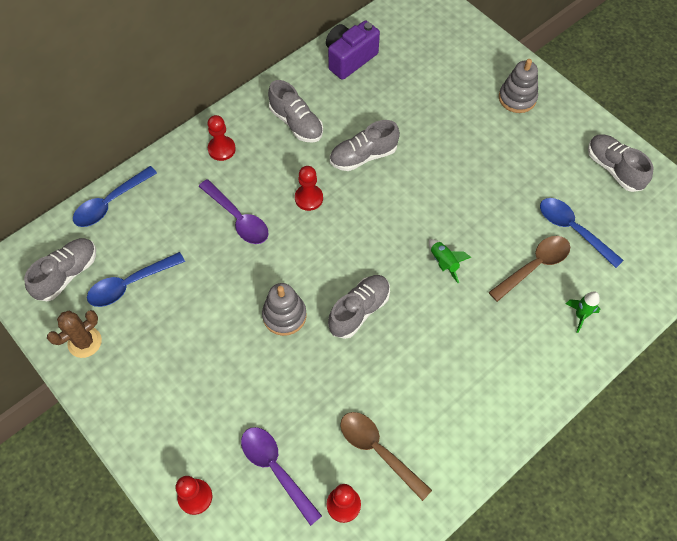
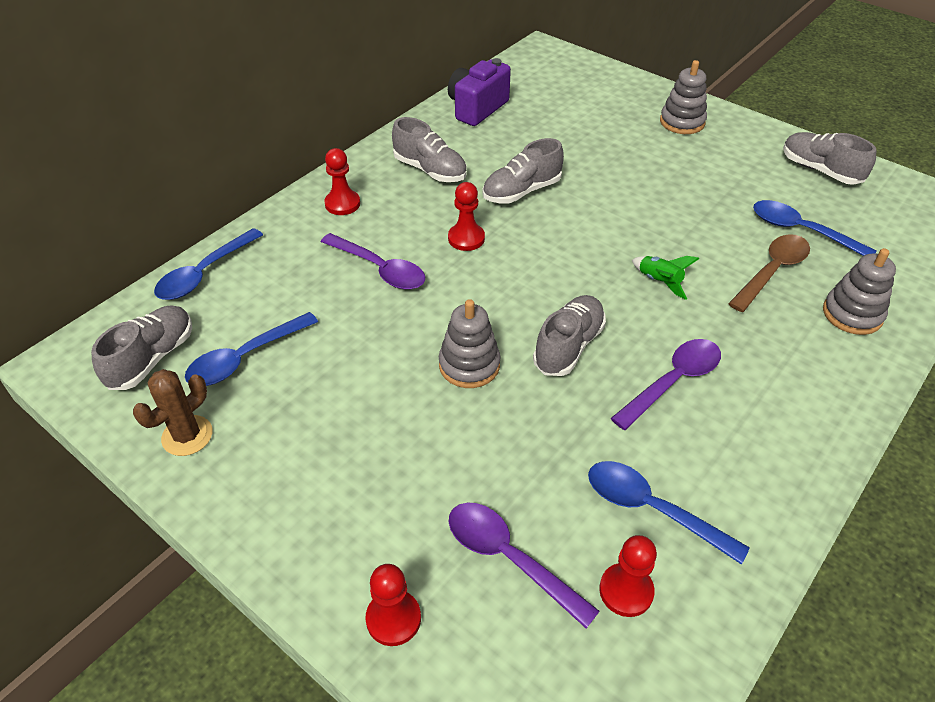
camera: 10 degrees left, 15 degrees down
brown spoon [340,412,432,501] -> blue spoon [588,461,750,565]
green rocket [566,291,600,333] -> grey stacking toy [823,248,896,335]
none -> purple spoon [611,339,721,430]

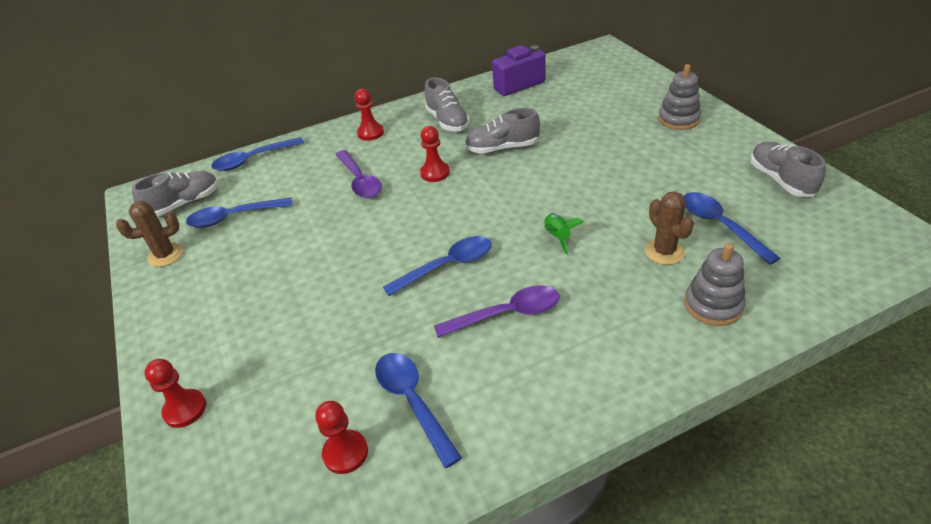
camera: 30 degrees right, 5 degrees down
grey stacking toy [439,299,501,388] -> none
purple spoon [448,503,600,628] -> none
grey shoe [533,295,606,376] -> blue spoon [383,236,492,296]
brown spoon [728,234,810,312] -> brown cactus [645,191,694,265]

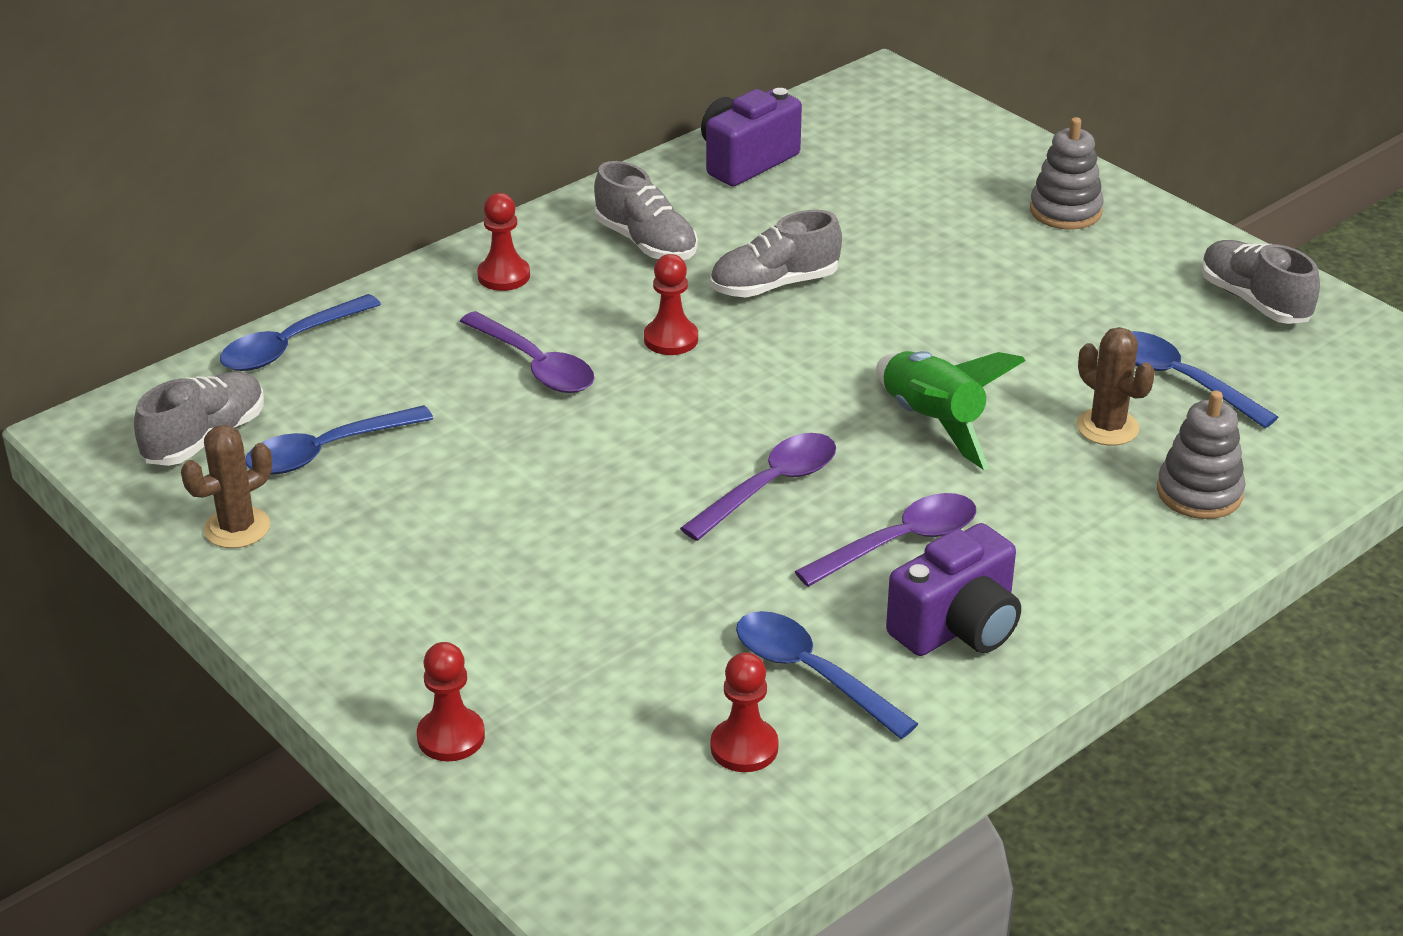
camera: 20 degrees left, 5 degrees down
blue spoon [383,236,492,296] -> purple spoon [680,433,836,541]
green rocket [544,213,584,255] -> green rocket [876,351,1026,470], size x1.85
none -> purple camera [886,523,1021,656]

